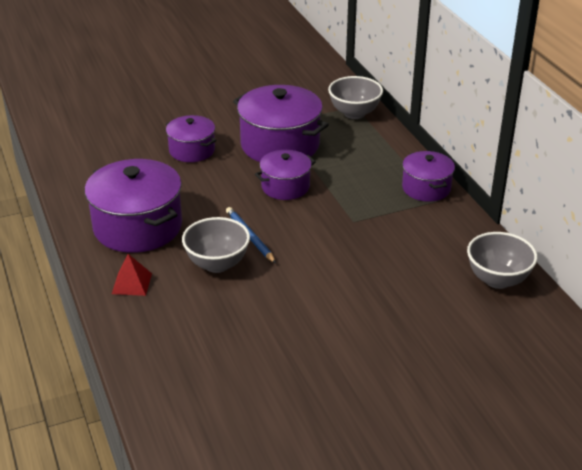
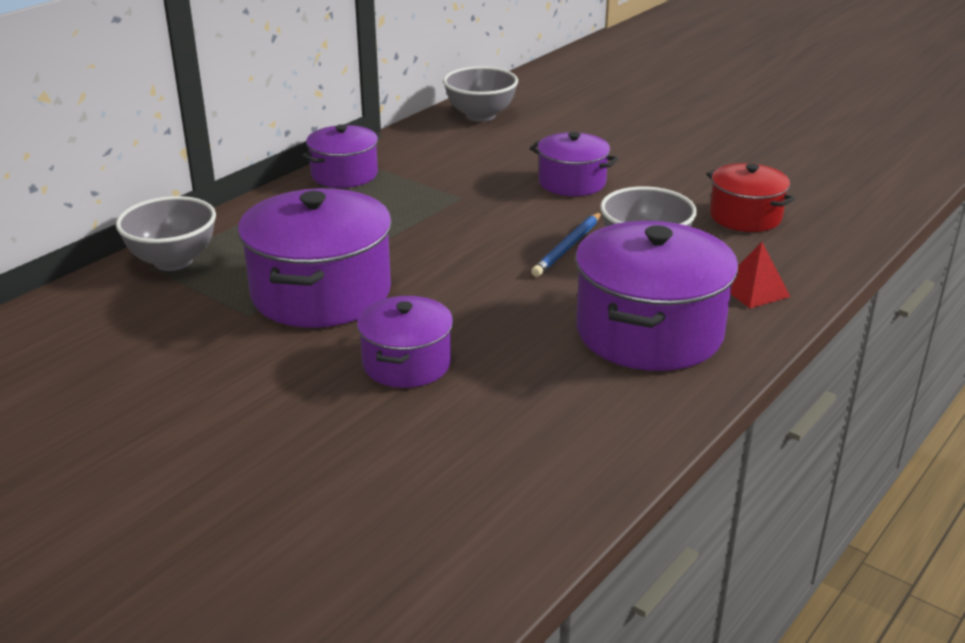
camera: 120 degrees left, 5 degrees down
purple pot [255,150,316,200] -> purple pot moved to [530,132,618,196]
none -> red pot [707,163,795,232]

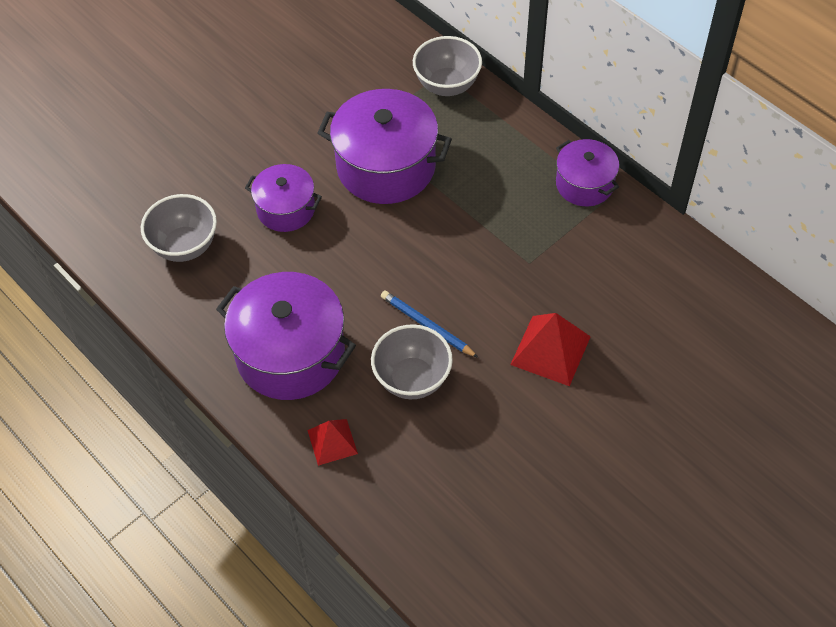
camera: 100 degrees right, 25 degrees up
grey bowl [443,66,518,122] -> grey bowl moved to [141,194,217,262]
purple pot [530,132,618,196] -> red pyramid [510,313,591,386]
red pot [707,163,795,232] -> none

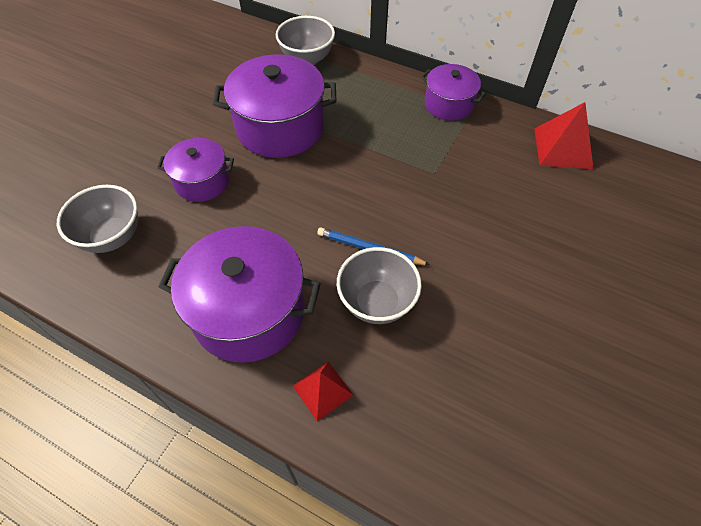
camera: 20 degrees left, 0 degrees up
red pyramid [510,313,591,386] -> red pyramid moved to [534,102,594,169]

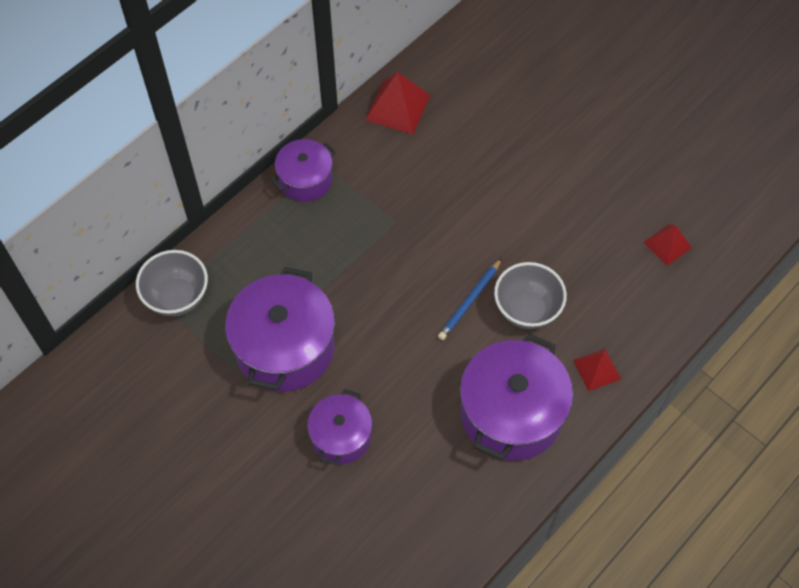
camera: 75 degrees left, 5 degrees up
grey bowl [57,185,138,253] -> none
none -> red pyramid [644,224,692,266]

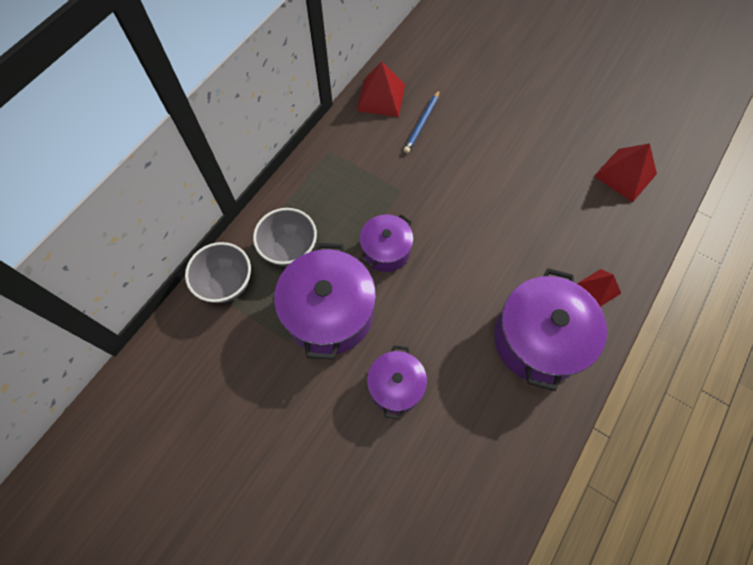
camera: 10 degrees left, 5 degrees up
purple pot [271,139,336,202] -> purple pot moved to [360,214,413,272]
blue pencil [438,258,502,340] -> blue pencil moved to [404,90,440,153]
grey bowl [494,262,567,329] -> grey bowl moved to [253,208,317,266]
red pyramid [644,224,692,266] -> red pyramid [594,143,657,203], size x1.58

